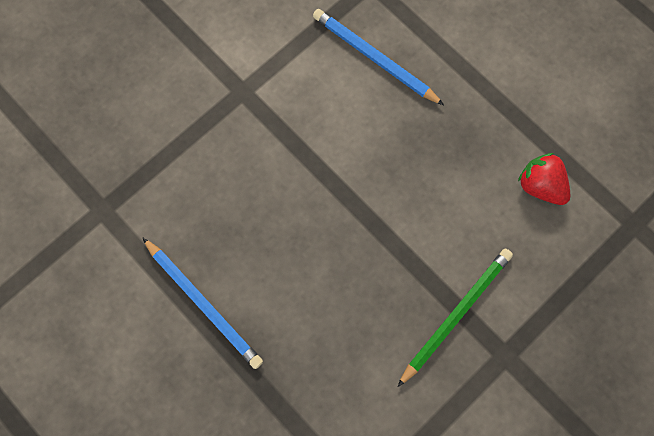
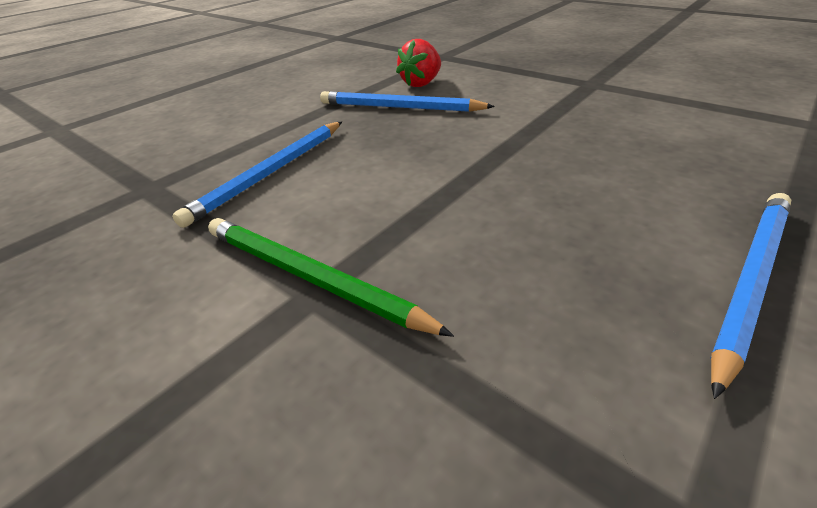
camera: 95 degrees left, 35 degrees down
green pencil [398,248,513,387] -> green pencil moved to [208,218,454,337]
none -> blue pencil [320,91,495,112]

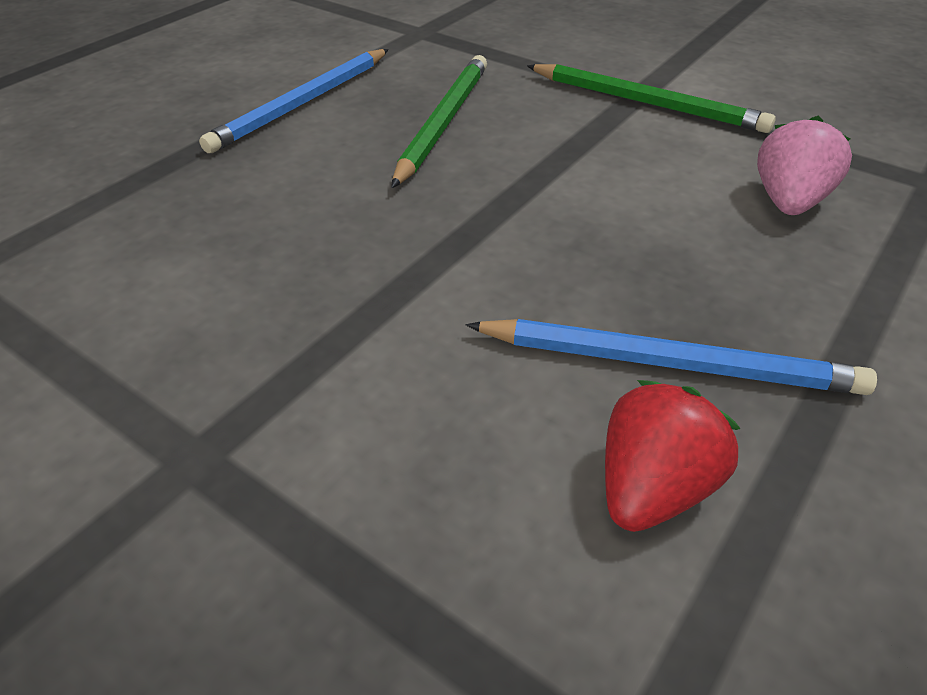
camera: 175 degrees right, 5 degrees up
blue pencil [172,122,342,228] -> pink strawberry [757,115,852,215]
none -> green pencil [391,55,487,188]

